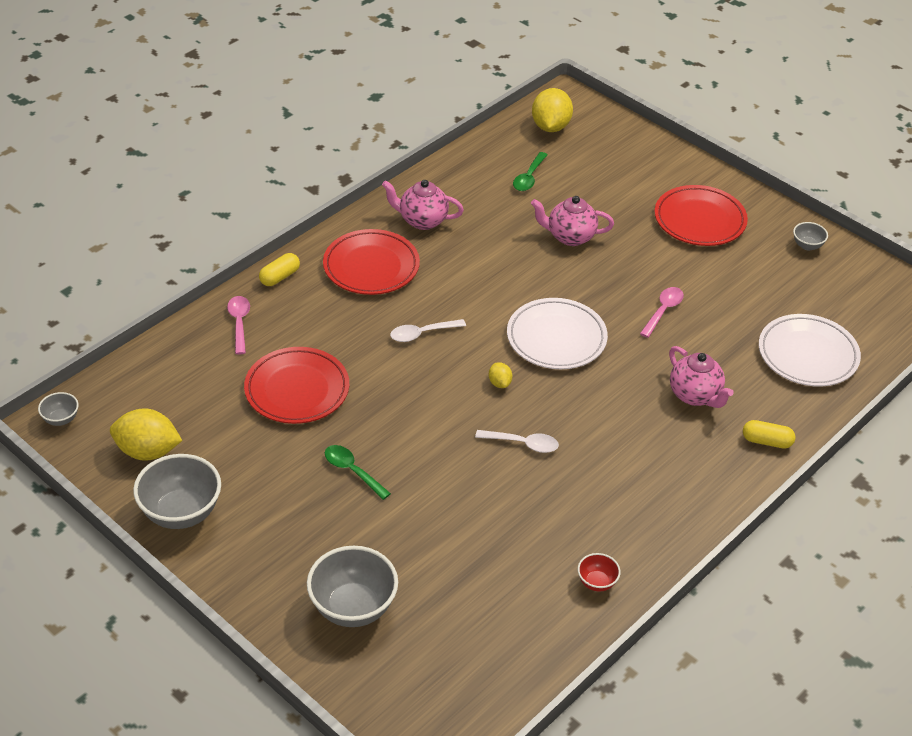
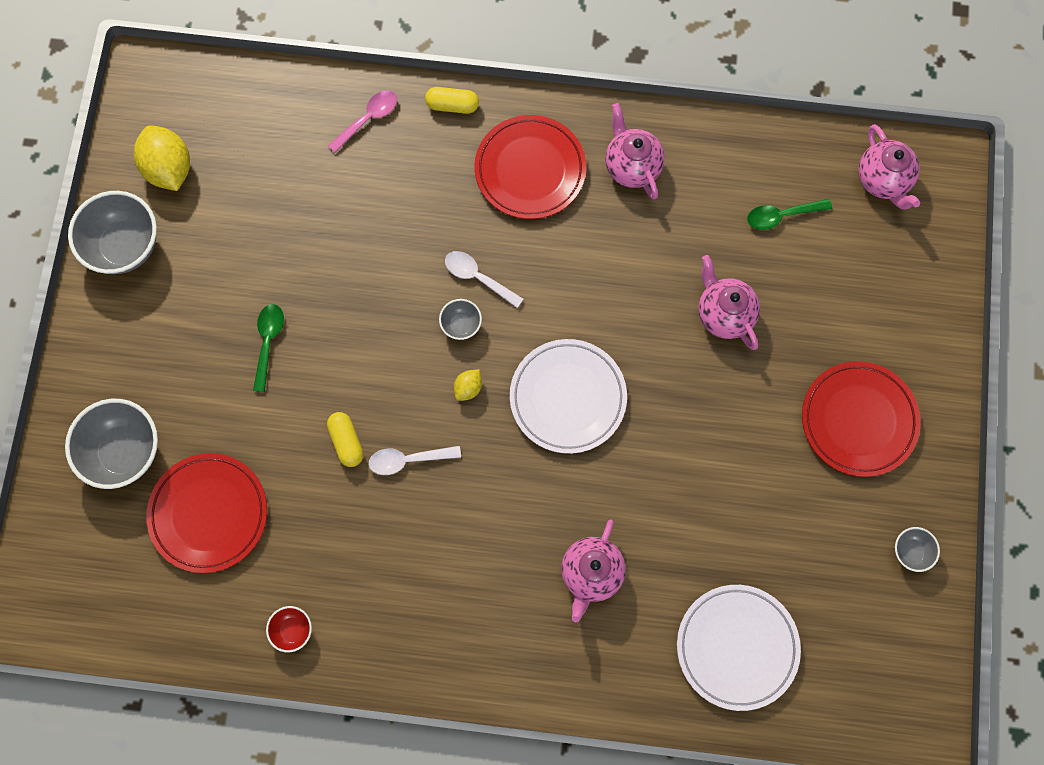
camera: 55 degrees right, 30 degrees up
grey bowl [38,392,79,426] -> grey bowl moved to [439,299,482,340]
red plate [244,347,349,424] -> red plate moved to [146,453,267,573]
white spoon [475,430,559,453] -> white spoon turned 105 degrees clockwise [368,446,461,475]
yellow lemon [532,88,573,132] -> pink teapot [858,124,920,210]
pink spoon [640,287,684,338] -> none
yellow capsule [743,420,795,449] -> yellow capsule moved to [327,412,363,467]

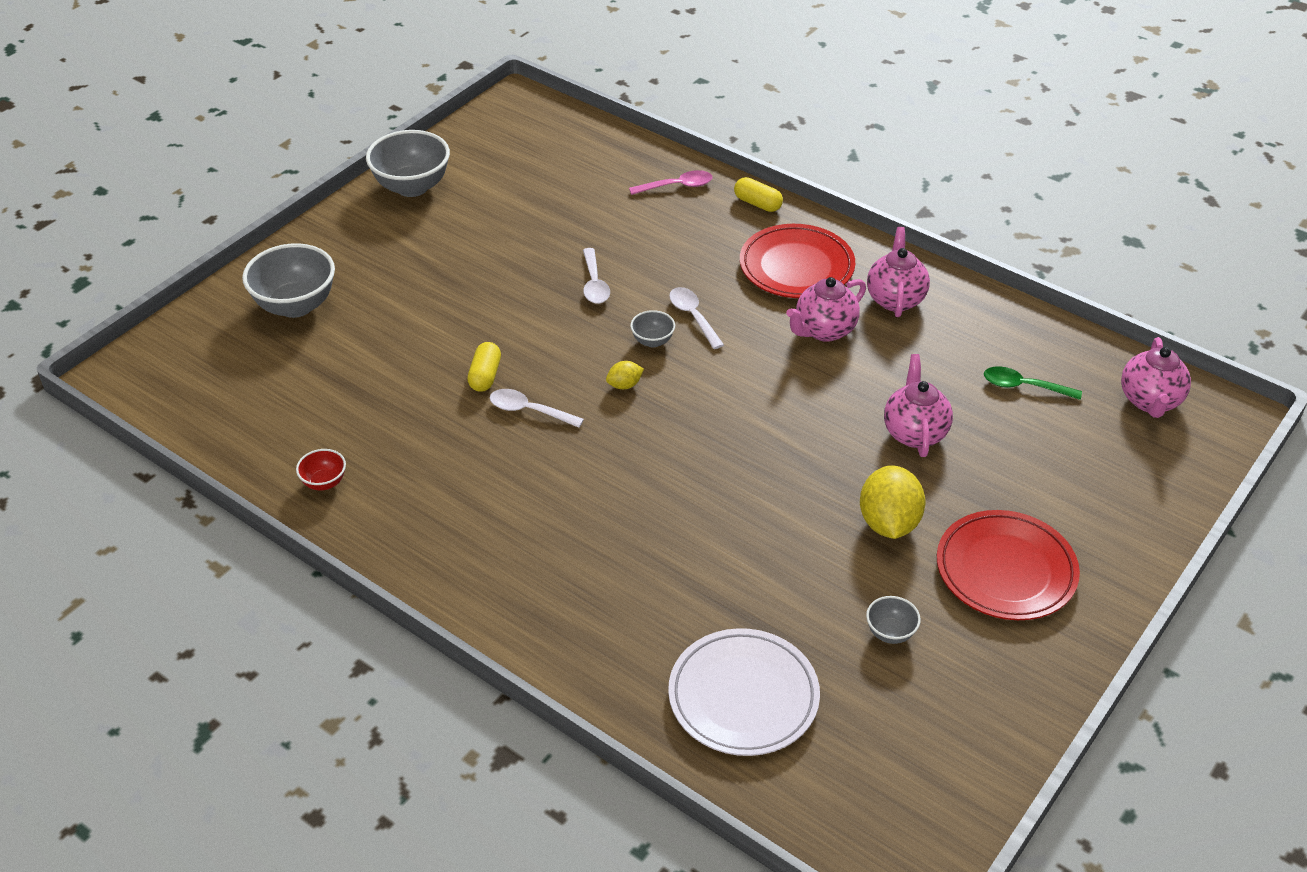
camera: 30 degrees right, 30 degrees down
yellow lemon [134,125,190,191] -> yellow lemon moved to [860,465,926,539]
red plate [146,453,267,573] -> none
green spoon [253,304,284,392] -> none
white plate [510,339,627,454] -> none
pink teapot [561,519,626,622] -> pink teapot moved to [786,277,866,342]
grey bowl [895,527,940,572] -> grey bowl moved to [866,596,921,644]
none -> white spoon [583,248,610,304]

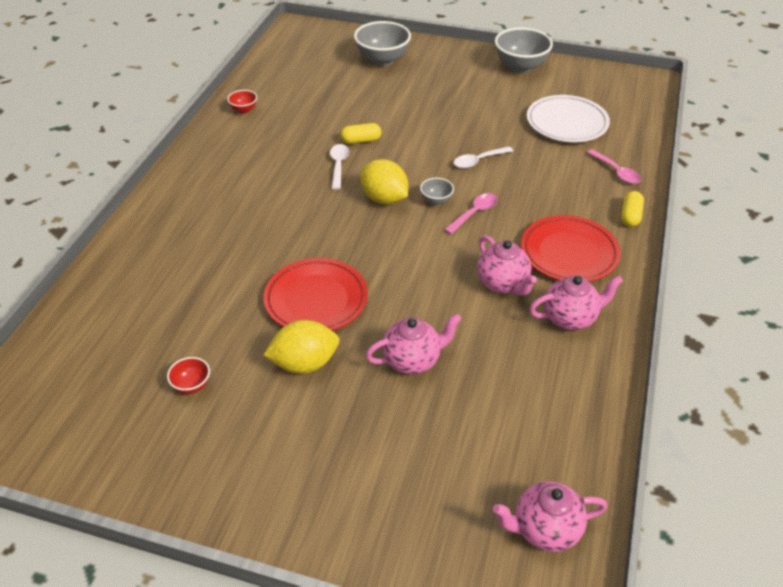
camera: 70 degrees right, 0 degrees up
yellow lemon [606,361,644,389] -> yellow lemon [361,159,408,205], size x2.08
white plate [668,628,820,756] -> white plate moved to [527,95,610,142]
white spoon [669,287,724,349] -> pink spoon [444,193,497,234]
pink teapot [786,277,866,342] -> pink teapot turned 150 degrees counterclockwise [477,235,537,296]
grey bowl [866,596,921,644] -> red bowl [167,357,210,394]
red plate [937,510,1080,620] -> red plate moved to [264,258,368,331]
green spoon [984,366,1082,400] -> none

